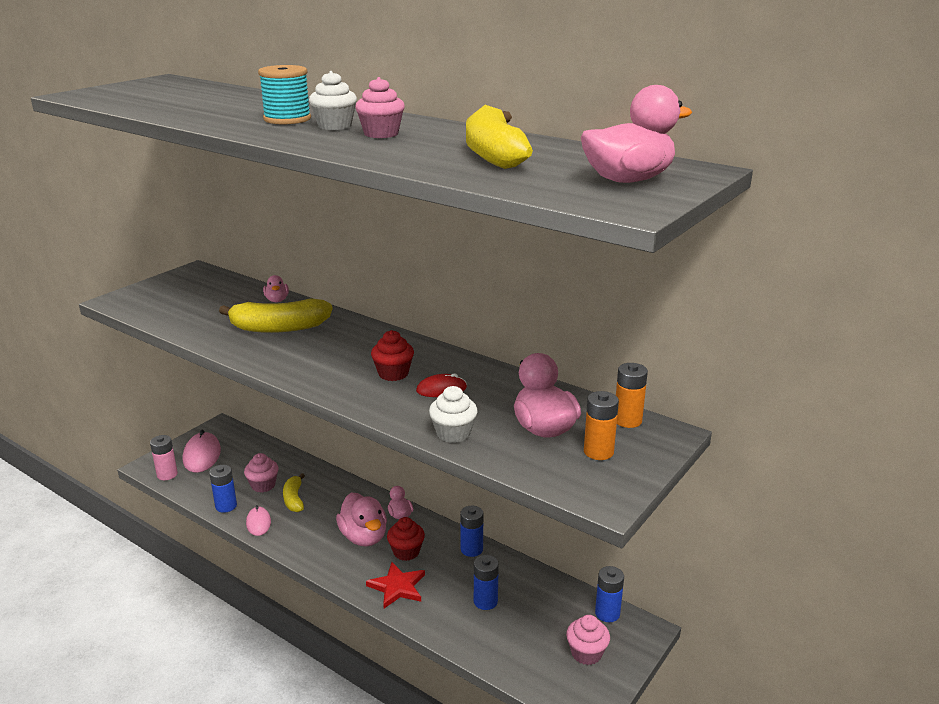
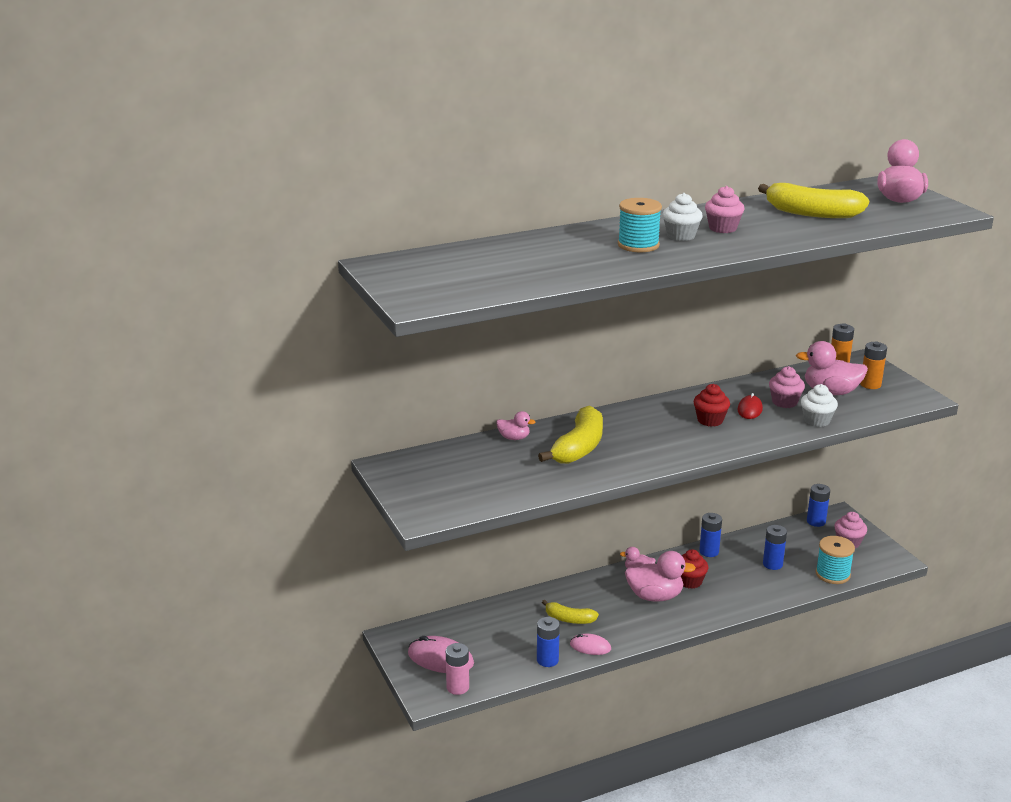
camera: 60 degrees left, 0 degrees up
pink cupcake [244,453,279,493] -> pink cupcake moved to [769,366,805,408]
red star [366,562,425,608] -> none
none -> turquoise spool [815,536,855,584]

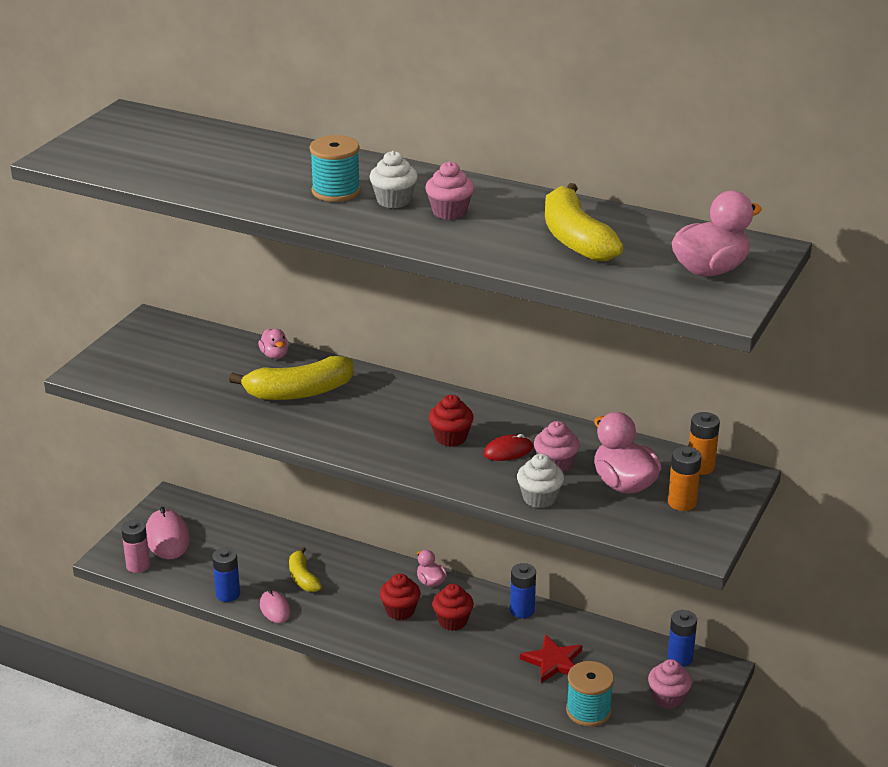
camera: 50 degrees right, 5 degrees up
pink duck [625,551,696,602] -> red cupcake [380,573,421,620]
blue battery [763,525,787,570] -> red star [520,634,583,683]

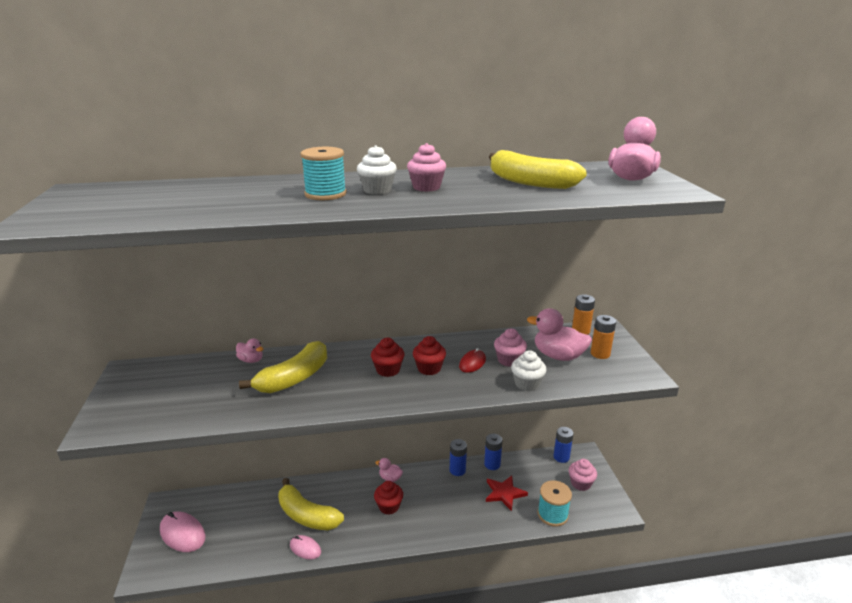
camera: 35 degrees left, 5 degrees down
pink battery [121,520,150,573] -> none
blue battery [212,548,240,602] -> blue battery moved to [484,434,502,470]
yellow banana [289,547,322,592] -> yellow banana [278,478,344,530], size x1.72
red cupcake [432,584,474,631] -> red cupcake moved to [371,338,404,377]

